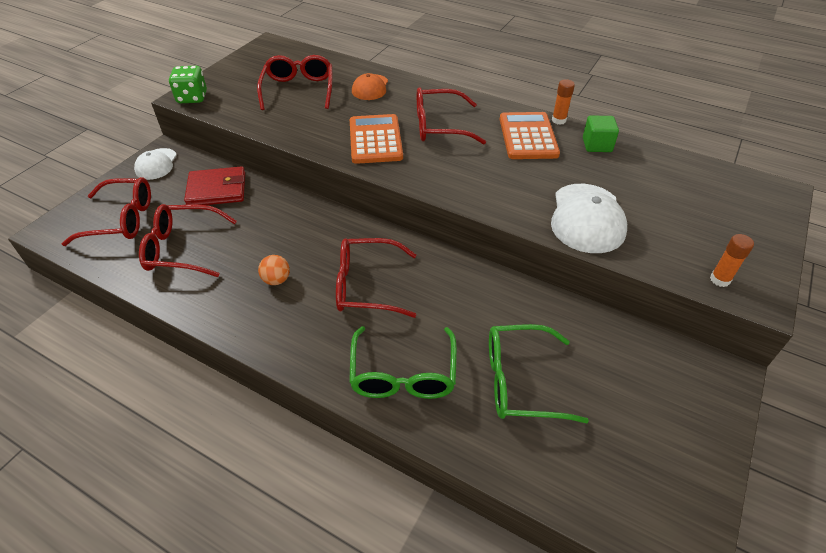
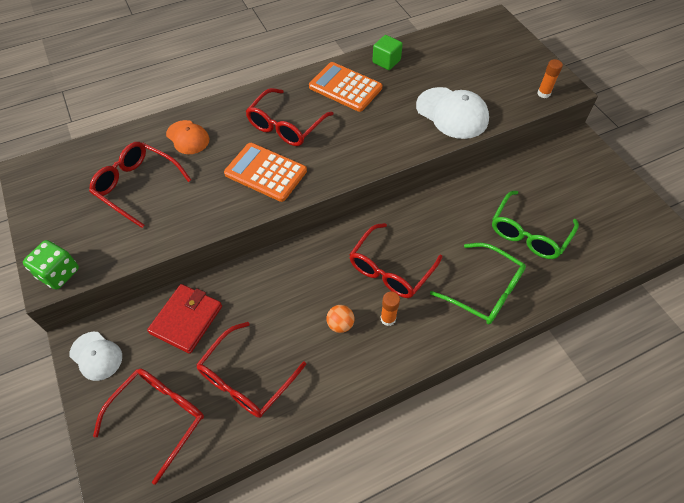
camera: 55 degrees left, 10 degrees up
orange glue stick [552,79,575,125] -> orange glue stick moved to [381,292,400,326]

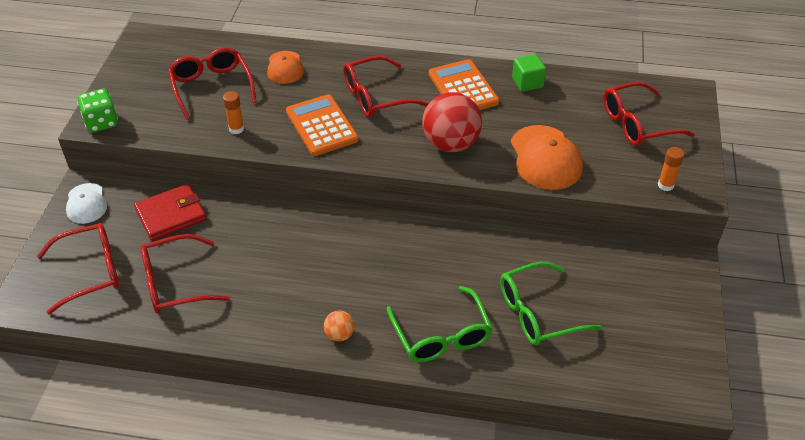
camera: 35 degrees right, 10 degrees down
orange ball [326,305,354,333] -> orange ball moved to [324,310,355,341]
red glasses [349,223,442,298] -> red glasses moved to [603,81,695,146]
orange glue stick [381,292,400,326] -> orange glue stick moved to [223,91,244,134]
white cap [416,87,489,139] -> orange cap [511,125,583,190]
none -> red ball [422,92,482,152]

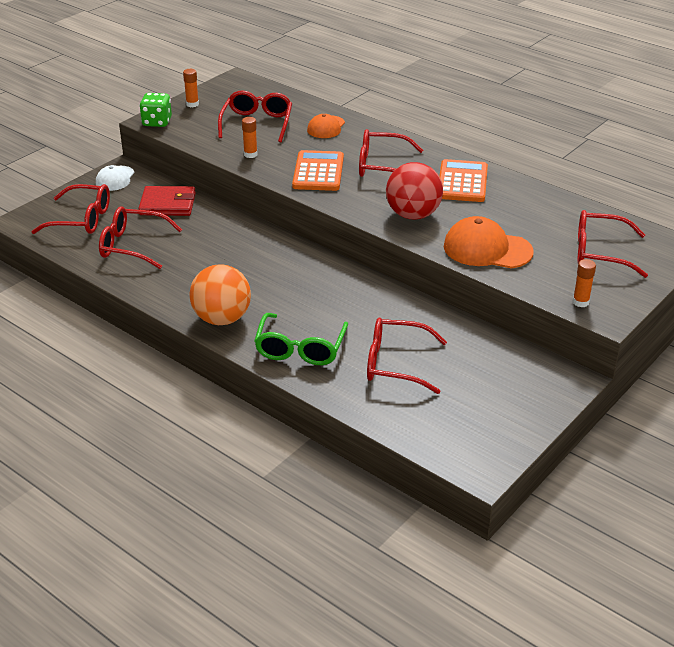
camera: 30 degrees right, 10 degrees down
orange ball [324,310,355,341] -> orange ball [190,264,251,325], size x2.16
green glasses [500,261,602,345] -> red glasses [367,317,447,394]
orange cap [511,125,583,190] -> orange cap turned 90 degrees clockwise [444,216,534,269]
green cube [512,54,546,92] -> none
none -> orange glue stick [183,69,199,107]

